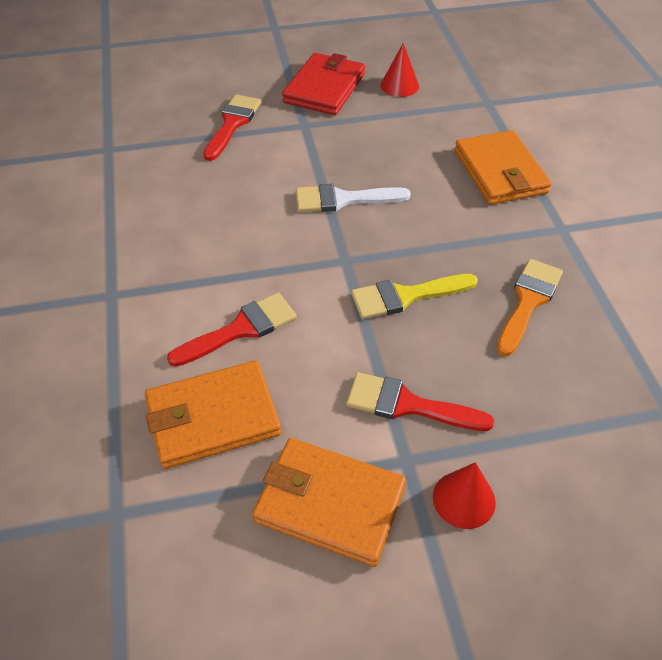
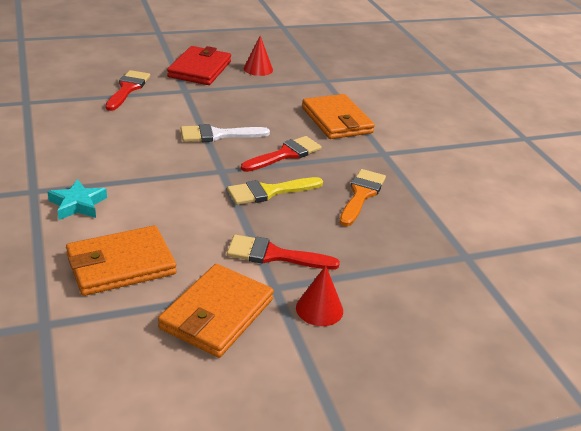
camera: 10 degrees left, 15 degrees down
red brush [167,293,297,367] -> red brush moved to [241,136,322,172]
orange wallet [252,438,406,567] -> orange wallet turned 75 degrees counterclockwise [158,264,274,358]
none -> turquoise star [48,179,107,220]

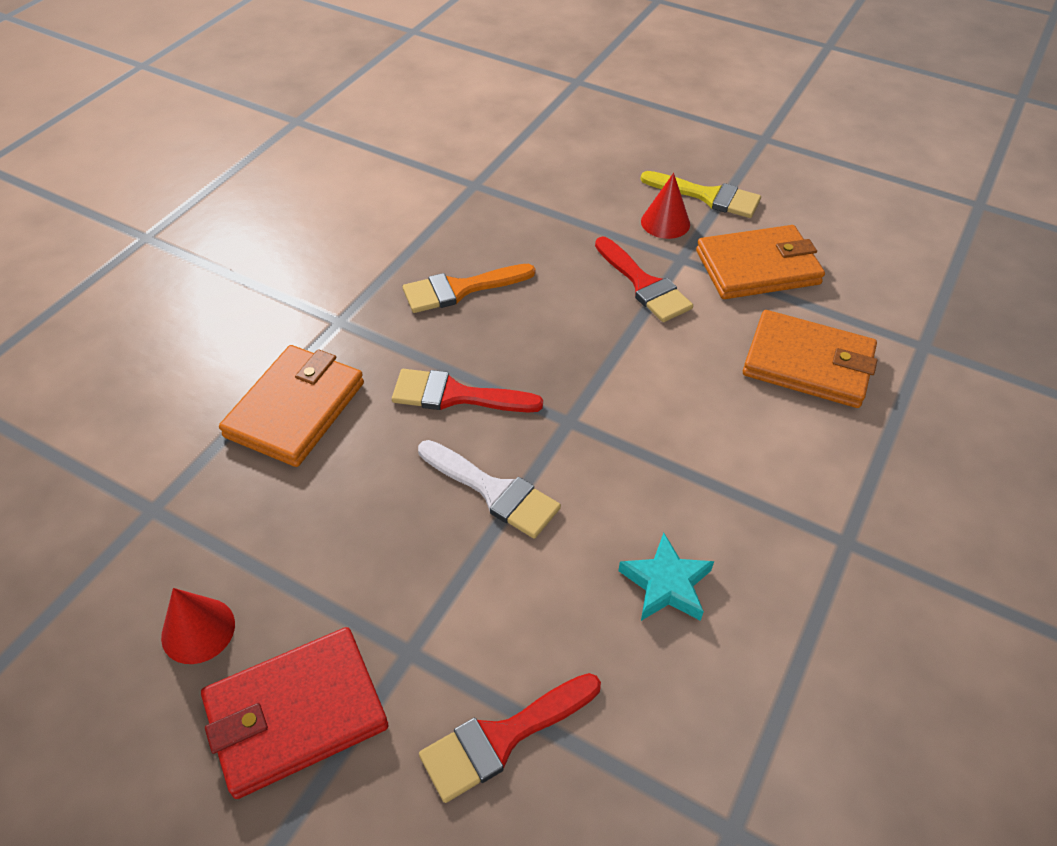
camera: 130 degrees left, 15 degrees up
turquoise star [48,179,107,220] -> turquoise star moved to [618,533,714,621]
yellow brush [227,177,323,205] -> yellow brush moved to [641,171,761,218]

